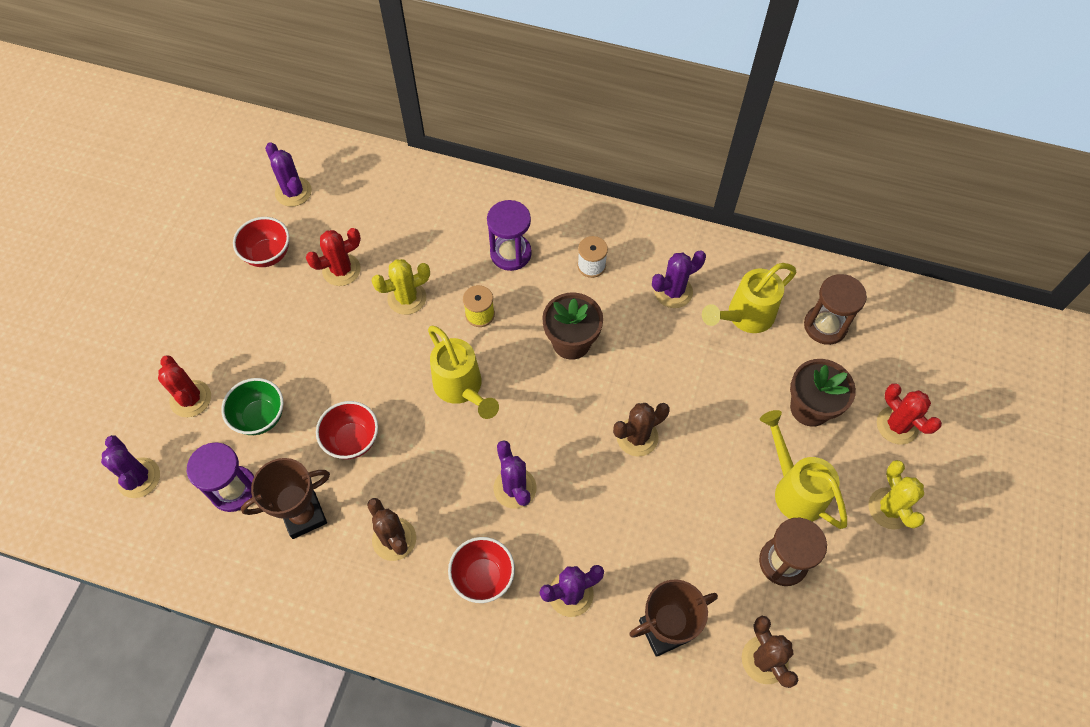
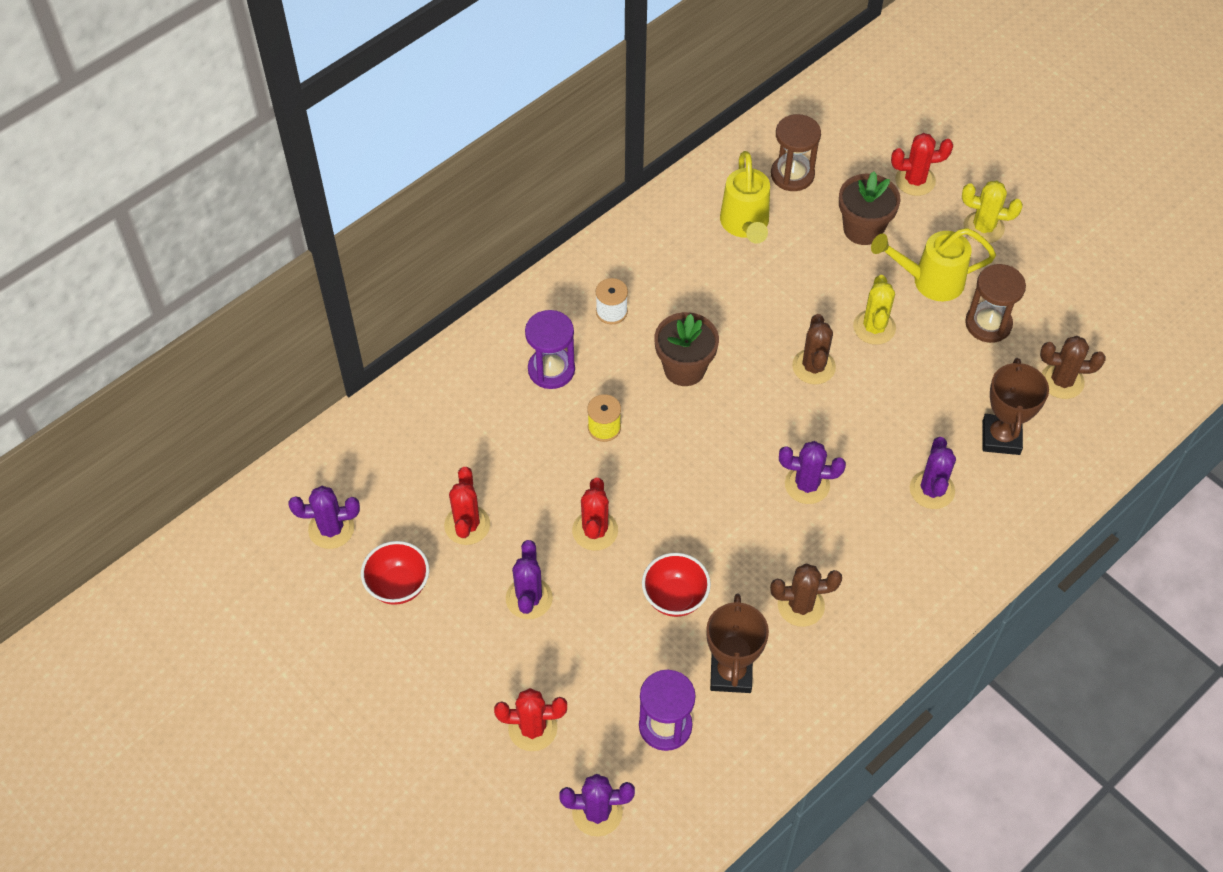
camera: 60 degrees left, 5 degrees down
green bowl [221,378,283,435] -> none
yellow cactus [371,259,430,315] -> yellow cactus moved to [853,275,896,345]
yellow watering can [428,326,499,419] -> none
red bowl [448,537,515,603] -> none
purple cactus [652,250,706,308] -> purple cactus moved to [506,540,553,619]
none -> red cactus [572,478,618,551]

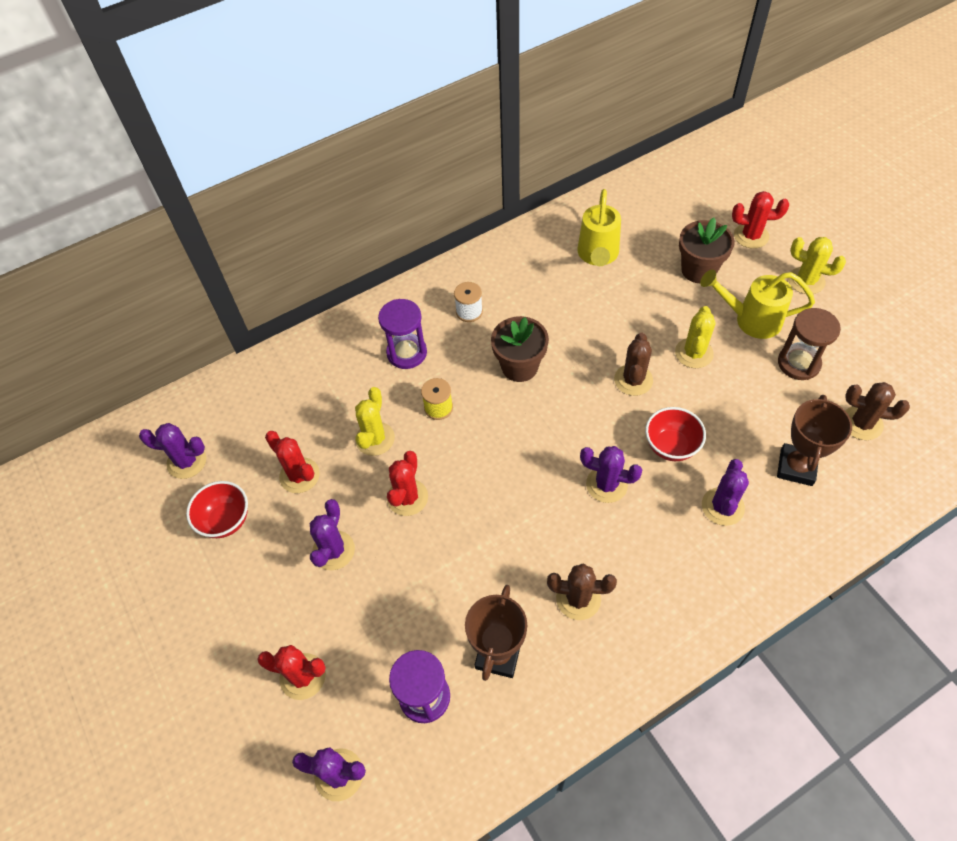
camera: 15 degrees right, 0 degrees up
red cactus [444,467,490,545] -> red cactus turned 60 degrees counterclockwise [265,431,320,493]
red bowl [642,553,711,617] -> red bowl moved to [645,407,706,461]
brown hourglass [771,114,821,191] -> none
none -> yellow cactus [355,387,395,456]

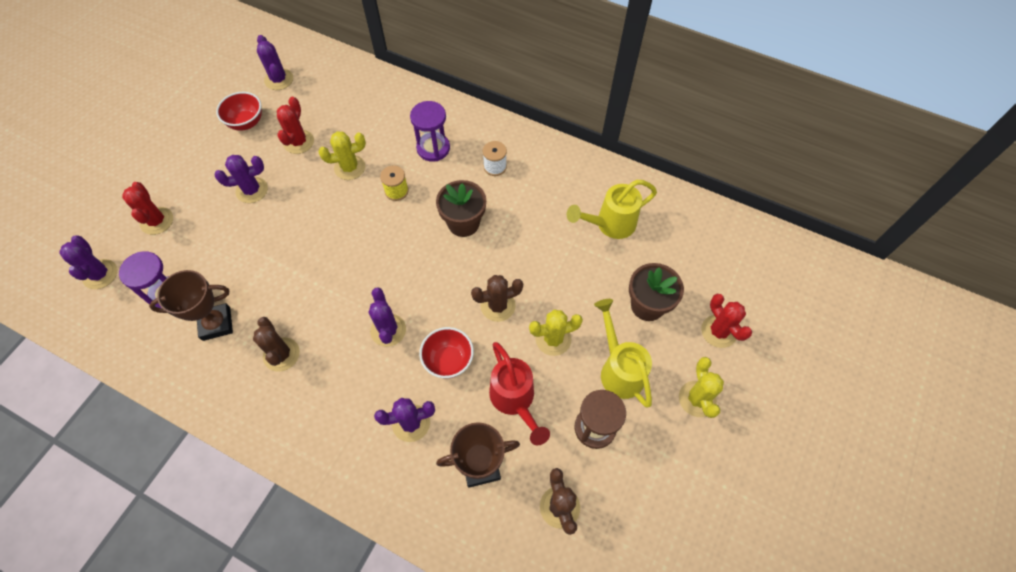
camera: 55 degrees right, 5 degrees up
red cactus [387,451,428,516] -> none
none -> red watering can [489,342,550,445]

